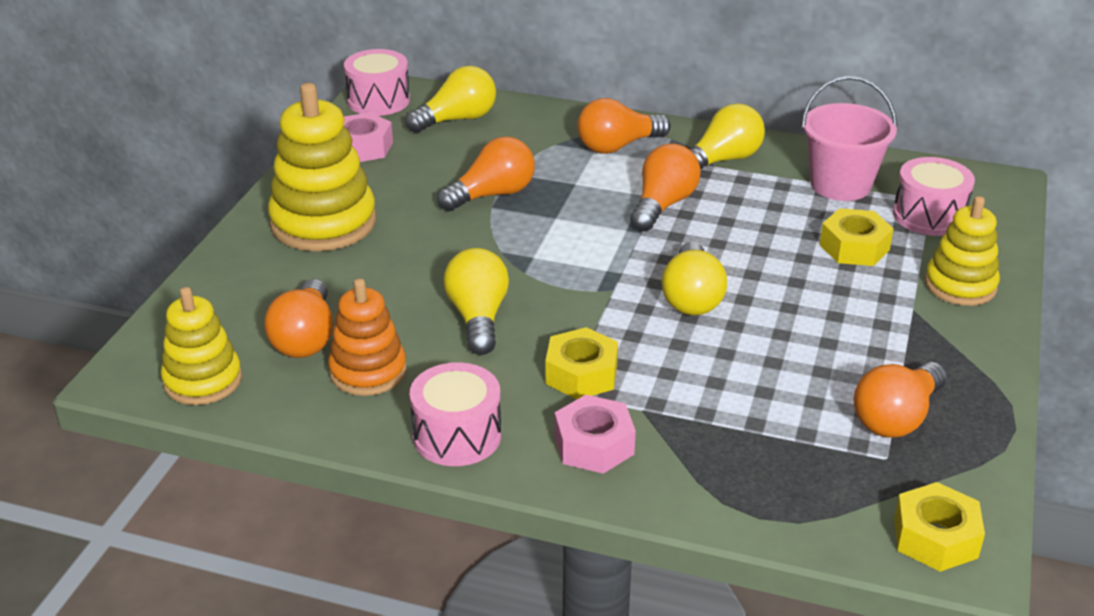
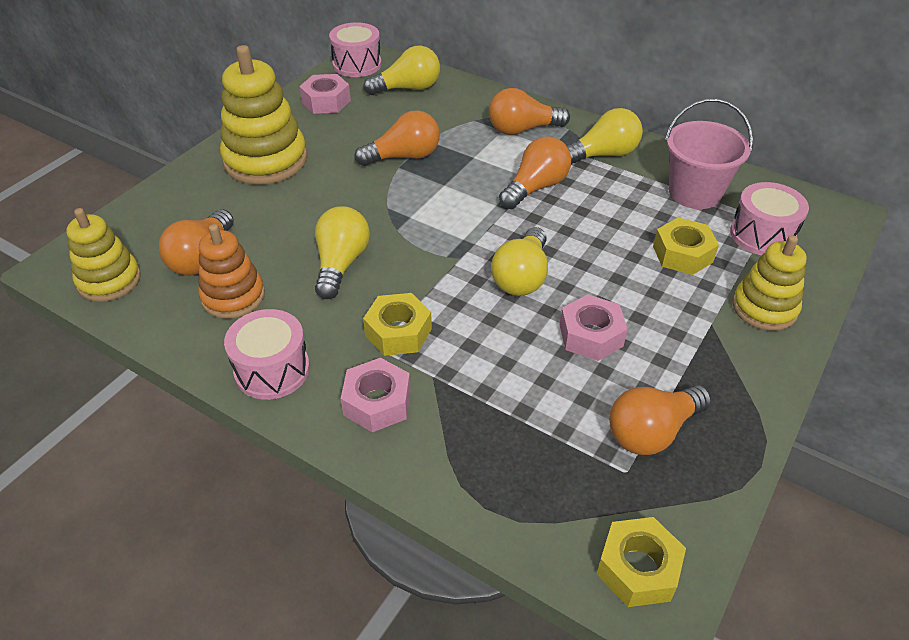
camera: 15 degrees right, 10 degrees up
none -> pink nut [560,294,628,361]

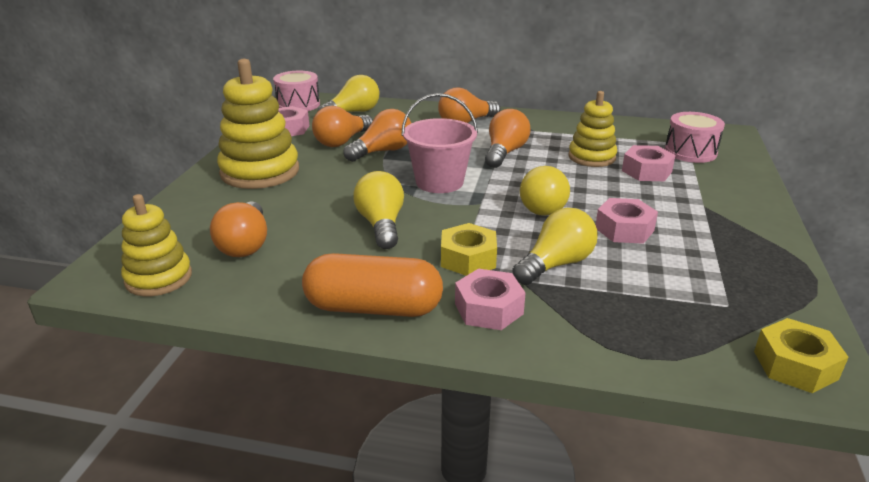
camera: 20 degrees left, 15 degrees down
orange stacking toy [198,224,265,319] -> none
pink drum [224,309,310,400] -> orange capsule [302,253,443,317]
yellow light bulb [567,108,643,164] -> yellow light bulb moved to [512,208,598,285]
orange light bulb [609,385,712,455] -> orange light bulb moved to [312,106,373,147]
yellow nut [653,217,719,275] -> pink nut [622,145,676,181]
pink bucket [665,99,753,209] -> pink bucket moved to [401,93,478,193]
yellow stacking toy [732,235,807,331] -> yellow stacking toy moved to [568,91,617,167]

